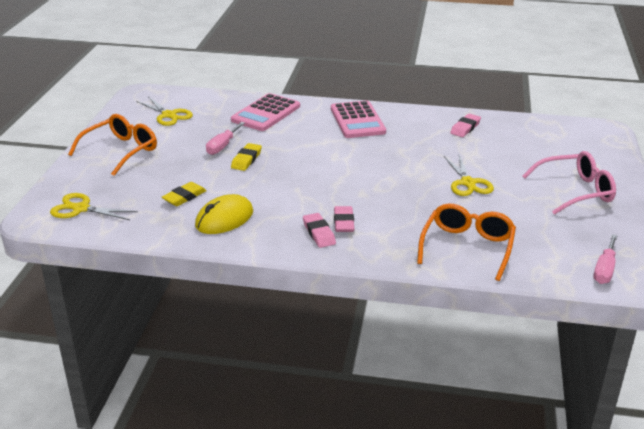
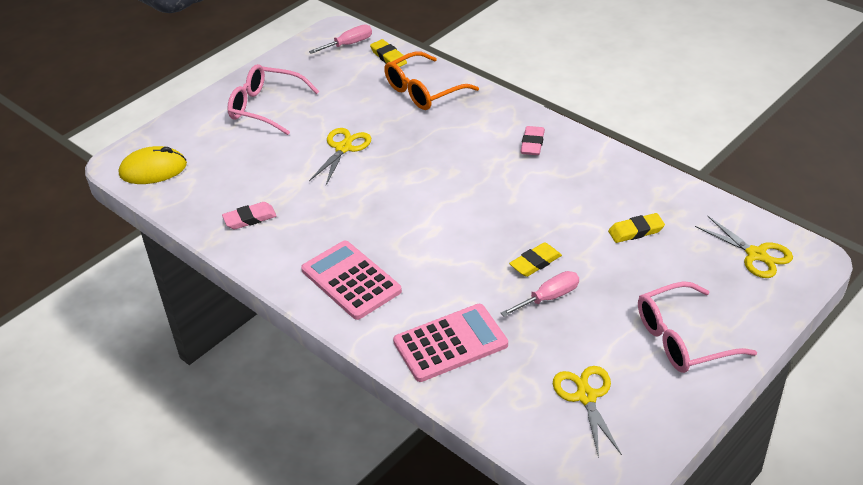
camera: 145 degrees left, 10 degrees up
orange glasses [68,114,157,176] -> pink glasses [638,281,757,373]
yellow mouse [195,194,253,234] -> yellow mouse moved to [119,146,187,184]
pink calculator [331,101,386,138] -> pink calculator turned 60 degrees counterclockwise [301,241,402,320]
pink eraser [334,206,354,232] -> none
none -> yellow eraser [370,39,407,67]

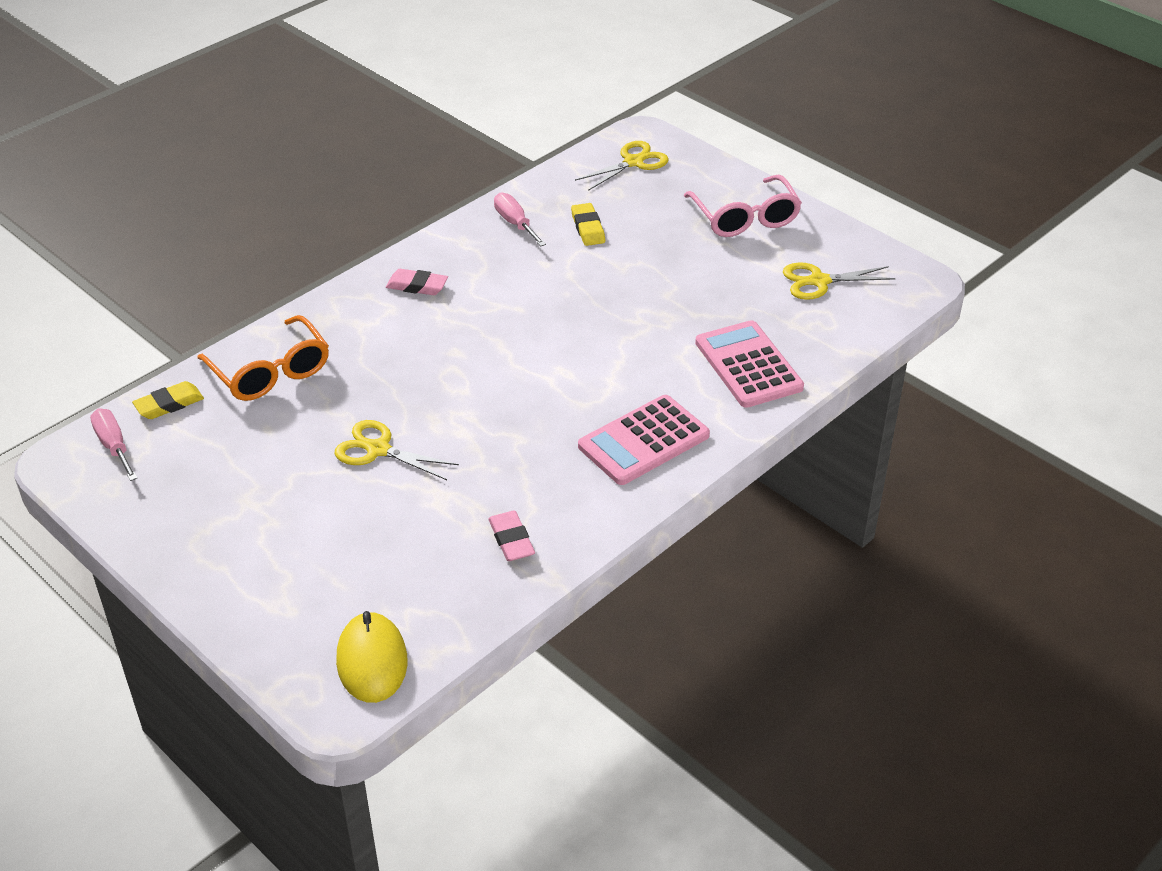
camera: 90 degrees left, 0 degrees up
pink glasses [227,64,319,135] -> none
pink screwdriver [501,271,579,317] -> pink screwdriver moved to [494,193,546,246]
yellow eraser [509,242,562,277] -> none

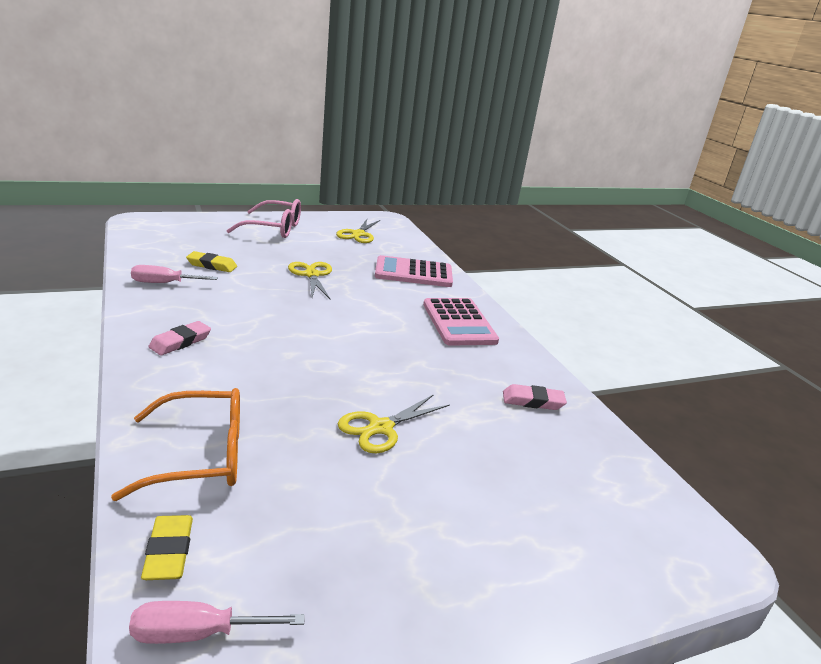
camera: 70 degrees left, 15 degrees down
yellow mouse [336,611,407,703] -> none
yellow scissors [575,141,669,191] -> yellow scissors moved to [288,262,332,299]

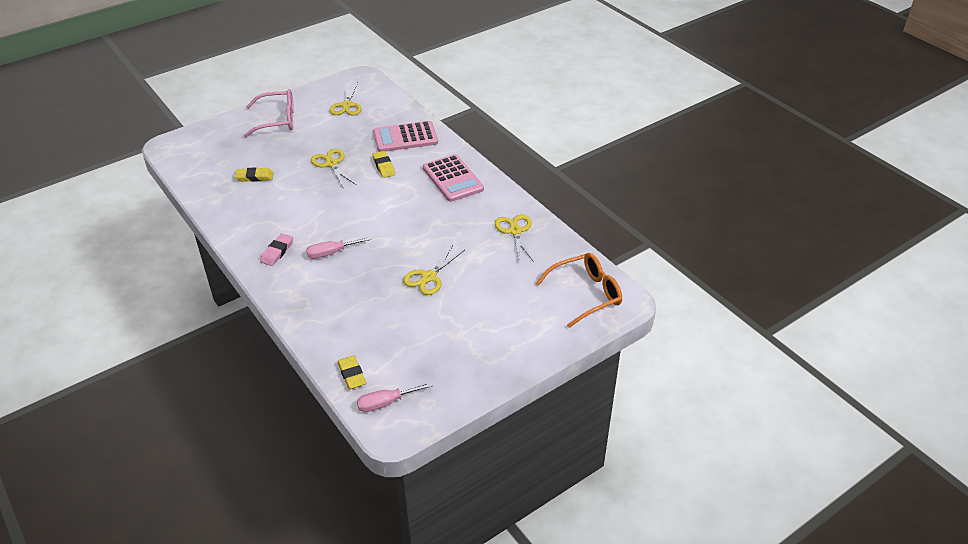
camera: 10 degrees left, 15 degrees up
orange glasses [111,388,240,501] -> orange glasses moved to [536,253,622,328]
pink screwdriver [131,265,218,283] -> pink screwdriver moved to [306,237,371,259]
pink eraser [503,384,567,410] -> yellow scissors [495,214,534,262]
none -> yellow eraser [372,151,395,178]

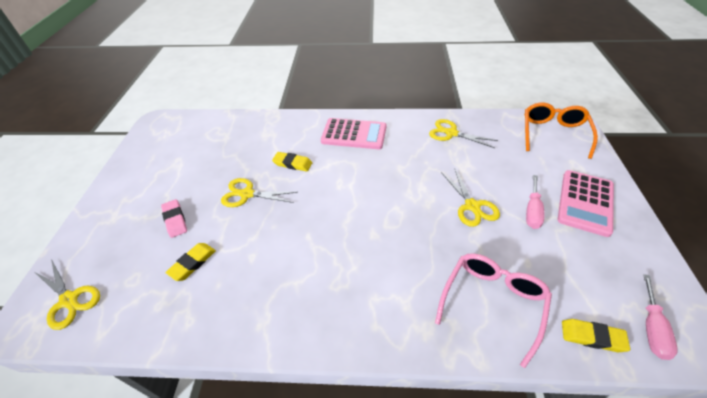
camera: 50 degrees left, 5 degrees up
pink glasses [244,89,294,138] -> pink glasses moved to [435,253,552,368]
pink eraser [260,233,293,266] -> pink eraser moved to [161,199,187,238]
pink screwdriver [306,237,371,259] -> pink screwdriver moved to [526,175,545,229]
yellow scissors [330,82,362,115] -> yellow scissors moved to [36,259,100,330]
pink calculator [373,121,438,152] -> pink calculator moved to [557,170,614,237]

